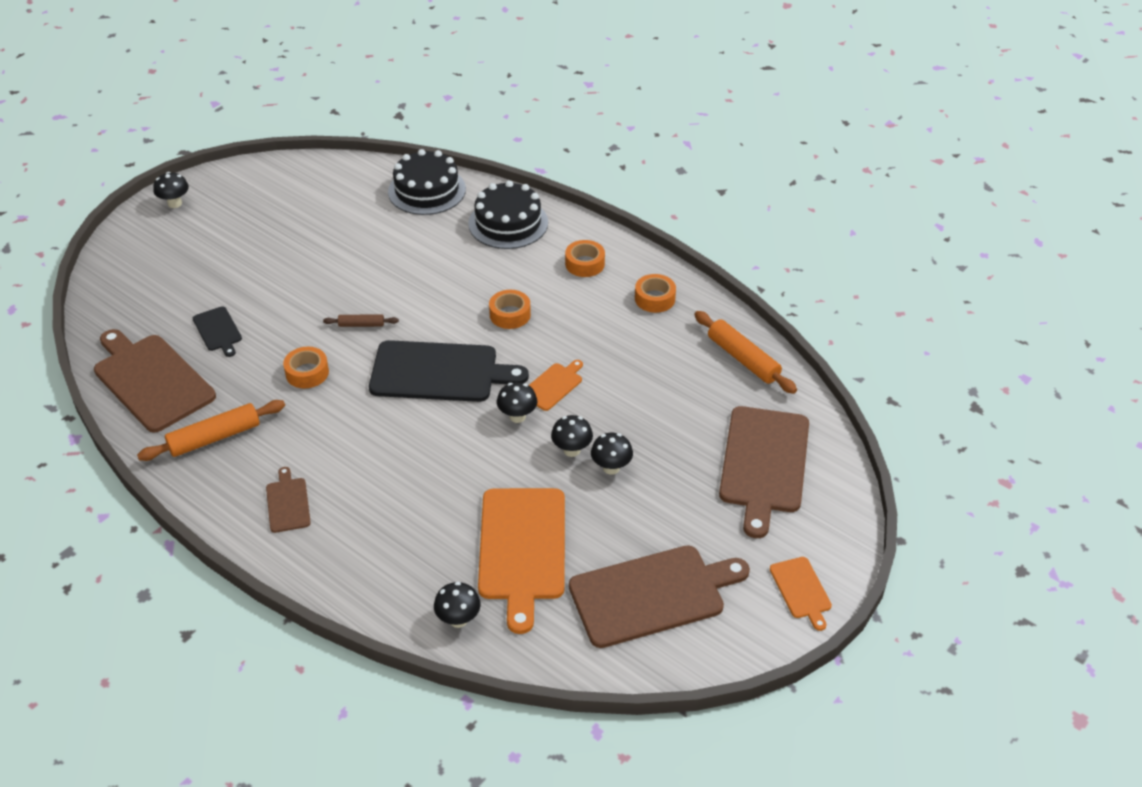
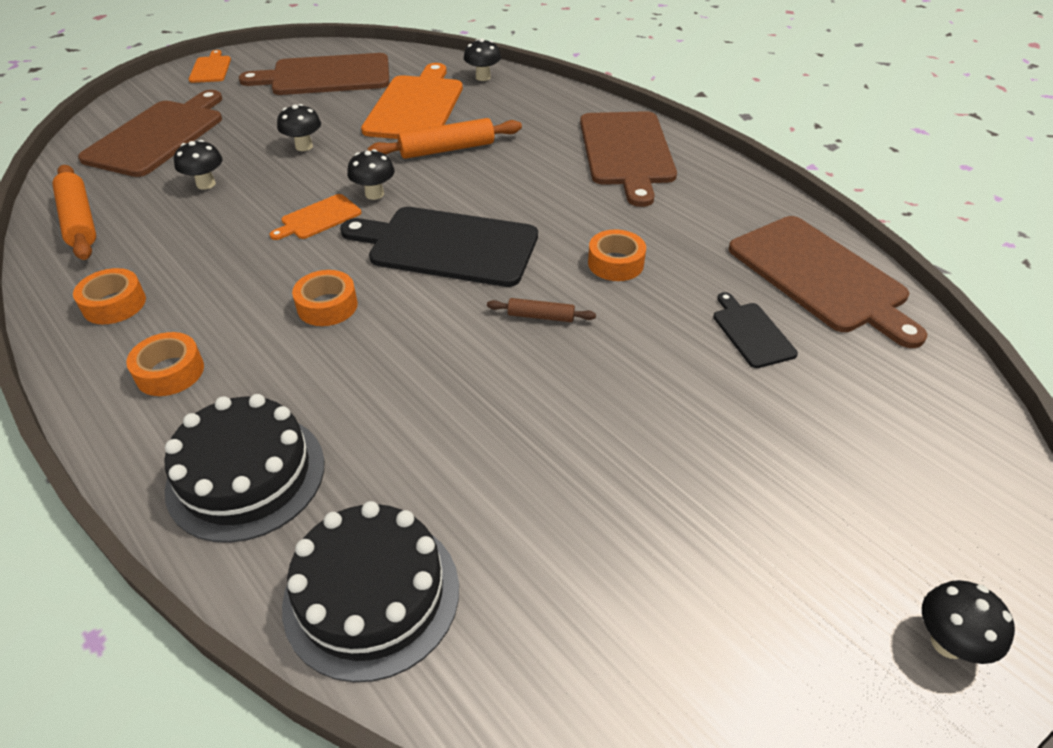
camera: 170 degrees left, 0 degrees up
orange rolling pin [137,400,285,461] -> orange rolling pin moved to [368,118,522,159]
brown cutting board [266,467,311,533] -> brown cutting board [580,111,677,207], size x2.08
black mushroom [551,415,593,457] -> black mushroom moved to [174,140,223,190]

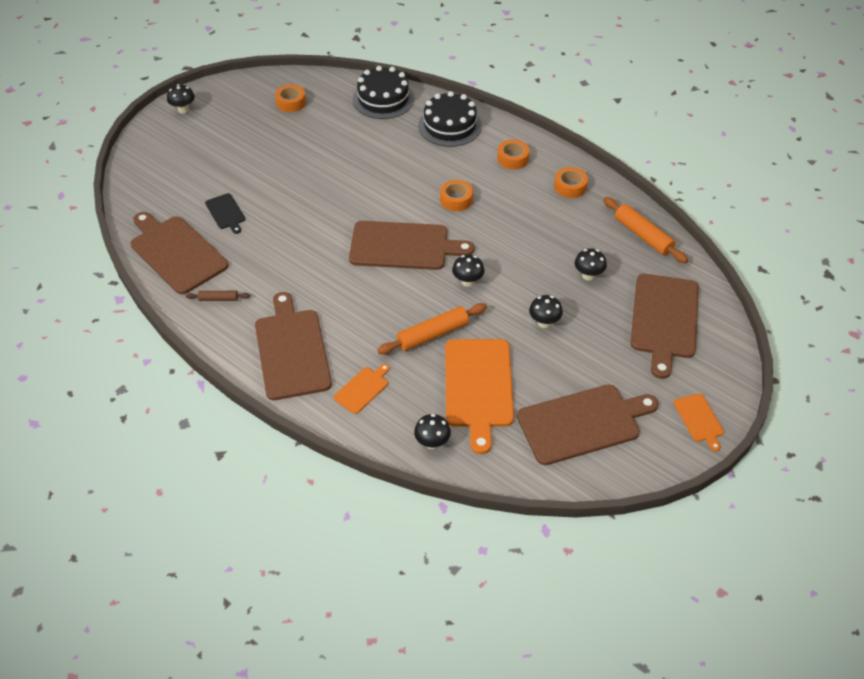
camera: 170 degrees right, 5 degrees up
orange cutting board [269,194,361,240] -> orange cutting board moved to [334,364,390,414]
black cutting board [340,207,538,287] -> brown cutting board [349,221,475,270]
brown rolling pin [487,298,596,322] -> brown rolling pin moved to [186,291,251,301]
orange tape [588,229,646,281] -> orange tape moved to [275,84,306,112]

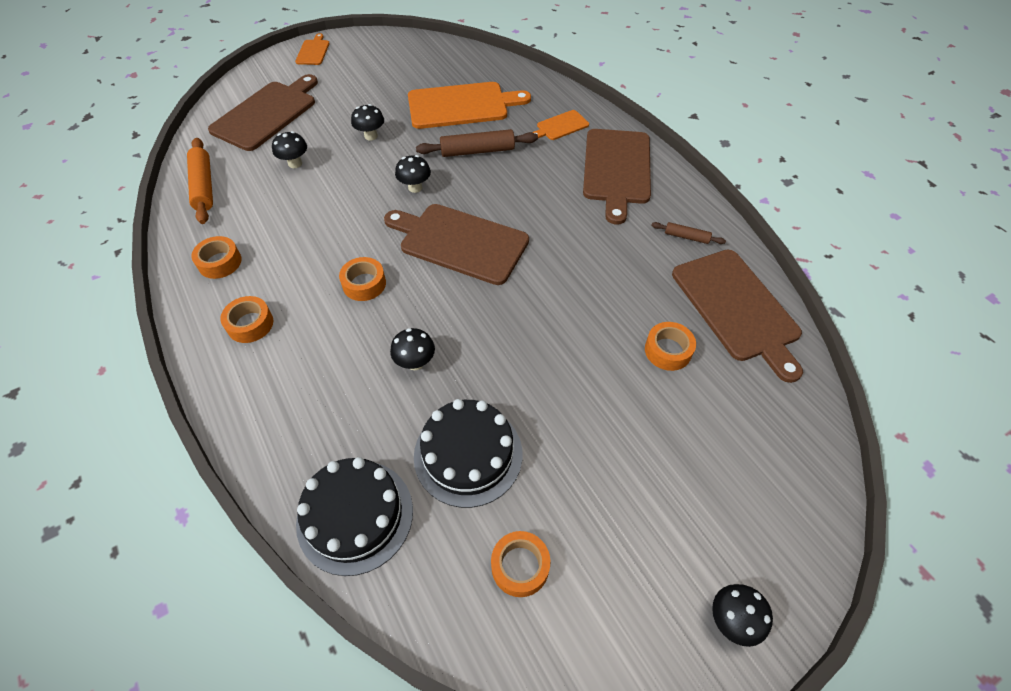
camera: 160 degrees left, 5 degrees up
black cutting board [205,193,245,234] -> orange tape [645,322,696,371]
orange rolling pin [377,303,487,355] -> brown rolling pin [416,129,538,157]
black mushroom [414,414,451,449] -> black mushroom moved to [390,328,435,370]
black cake [418,91,482,147] -> black cake moved to [414,399,522,508]
orange cutting board [445,339,514,454] -> orange cutting board turned 60 degrees clockwise [408,82,531,129]
brown cutting board [517,384,658,465] -> none

